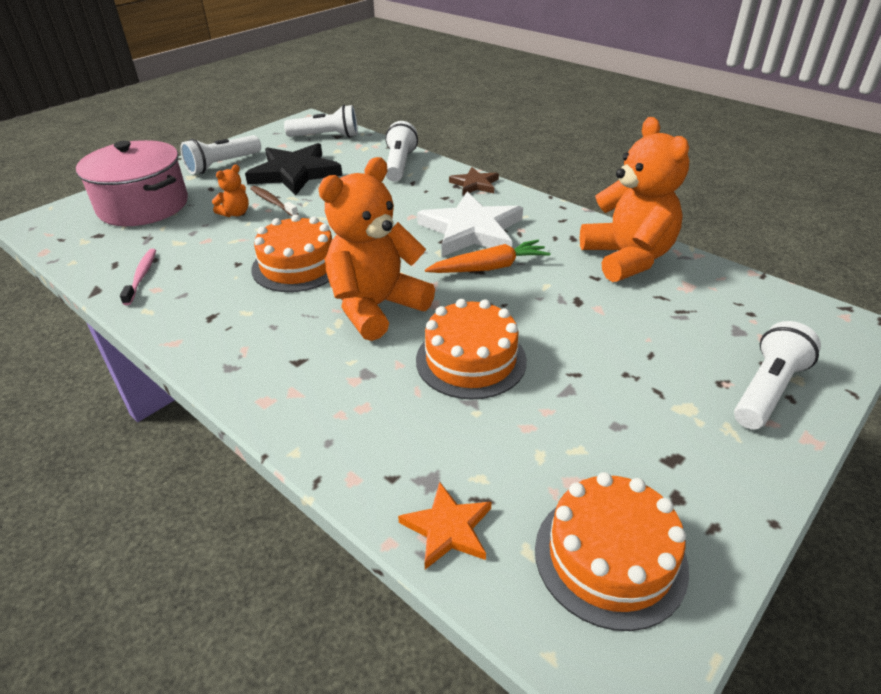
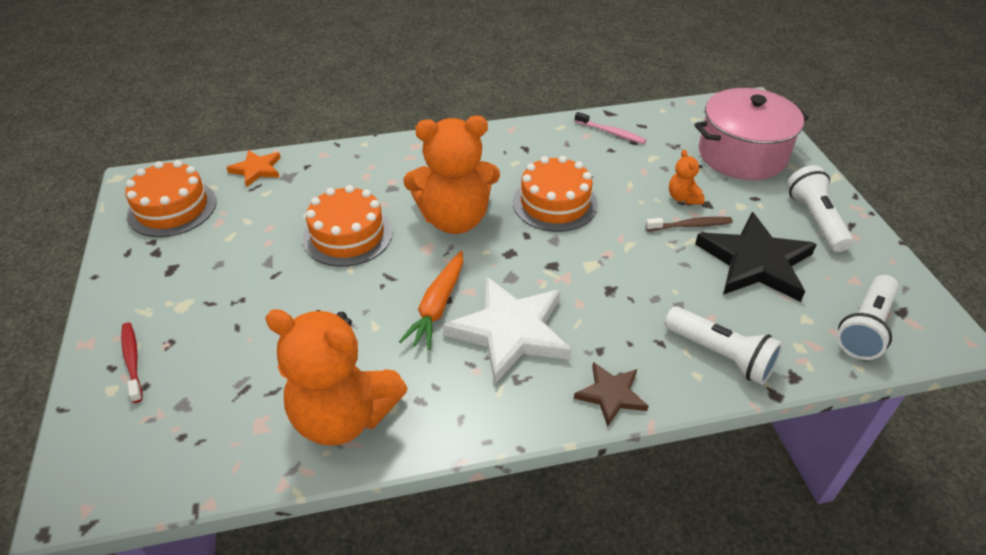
camera: 125 degrees right, 5 degrees up
orange teddy bear [318,157,435,341] -> orange teddy bear turned 90 degrees clockwise [403,116,500,234]
white flashlight [734,321,821,429] -> red toothbrush [121,323,143,403]

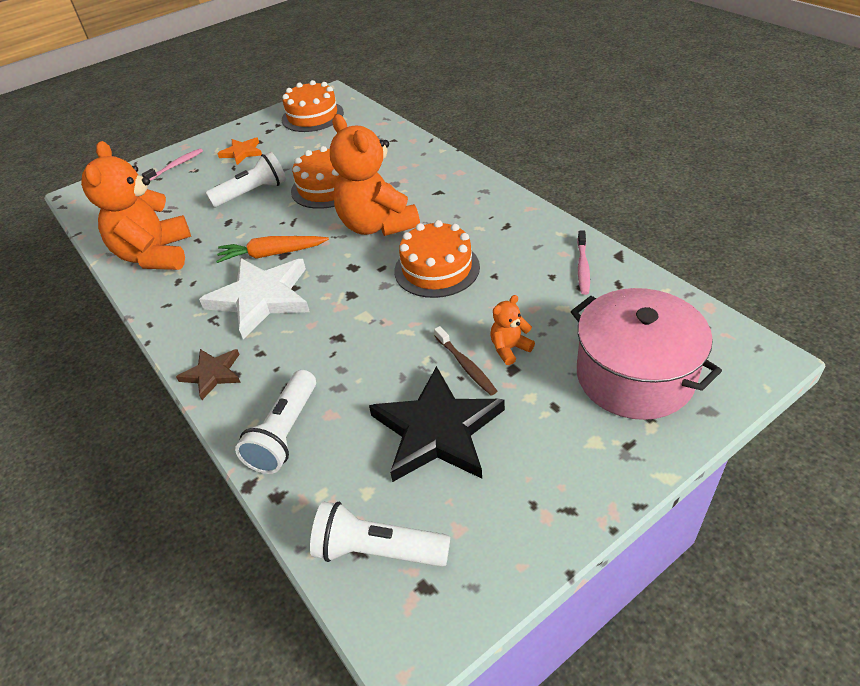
camera: 70 degrees right, 0 degrees up
red toothbrush [121,323,143,403] -> pink toothbrush [142,148,203,181]
orange star [226,150,281,187] -> orange star moved to [217,138,262,165]
white flashlight [787,165,854,252] -> white flashlight moved to [206,152,286,207]

